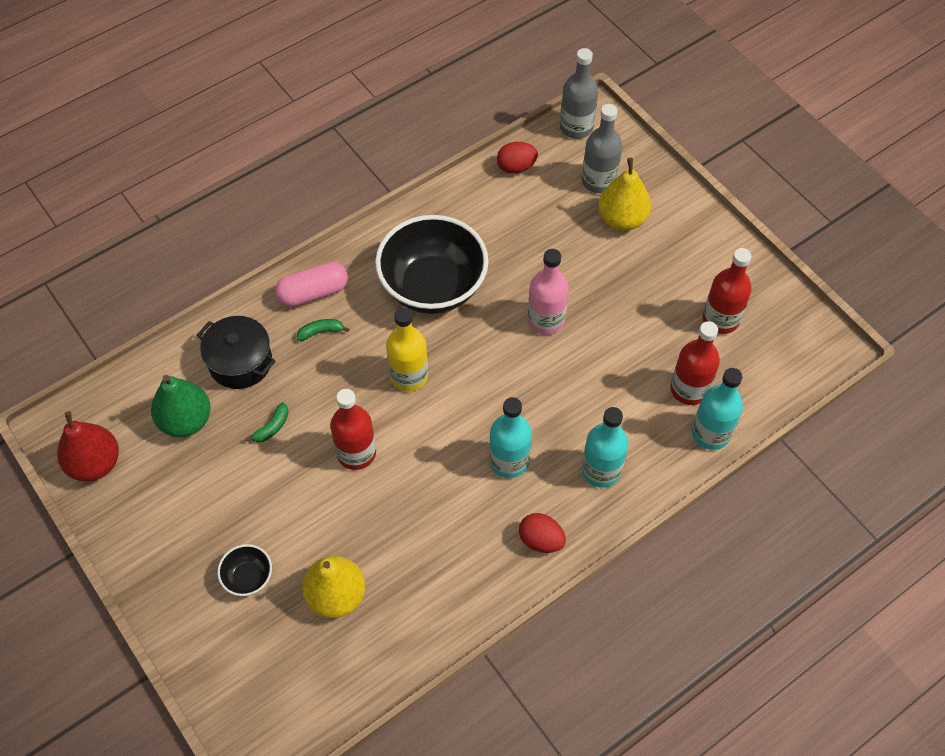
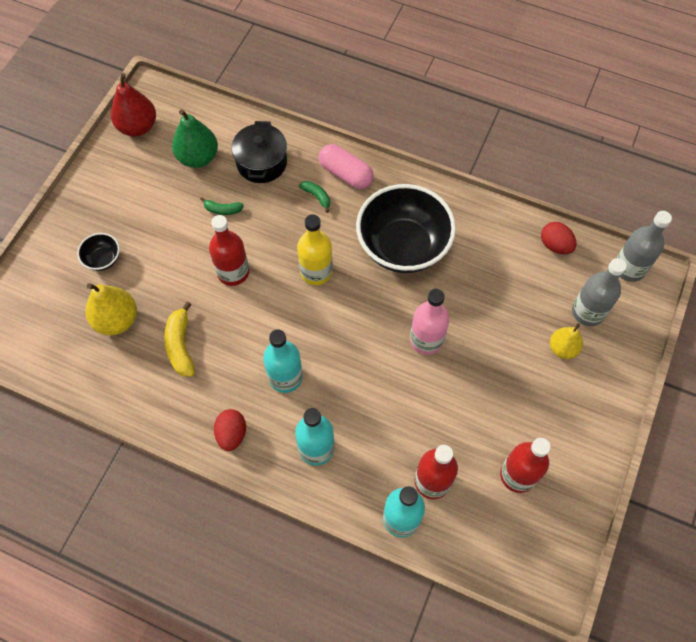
camera: 60 degrees right, 5 degrees up
yellow pear [598,157,651,231] -> yellow pear [550,323,583,359], size x0.65
none -> yellow banana [164,302,195,377]

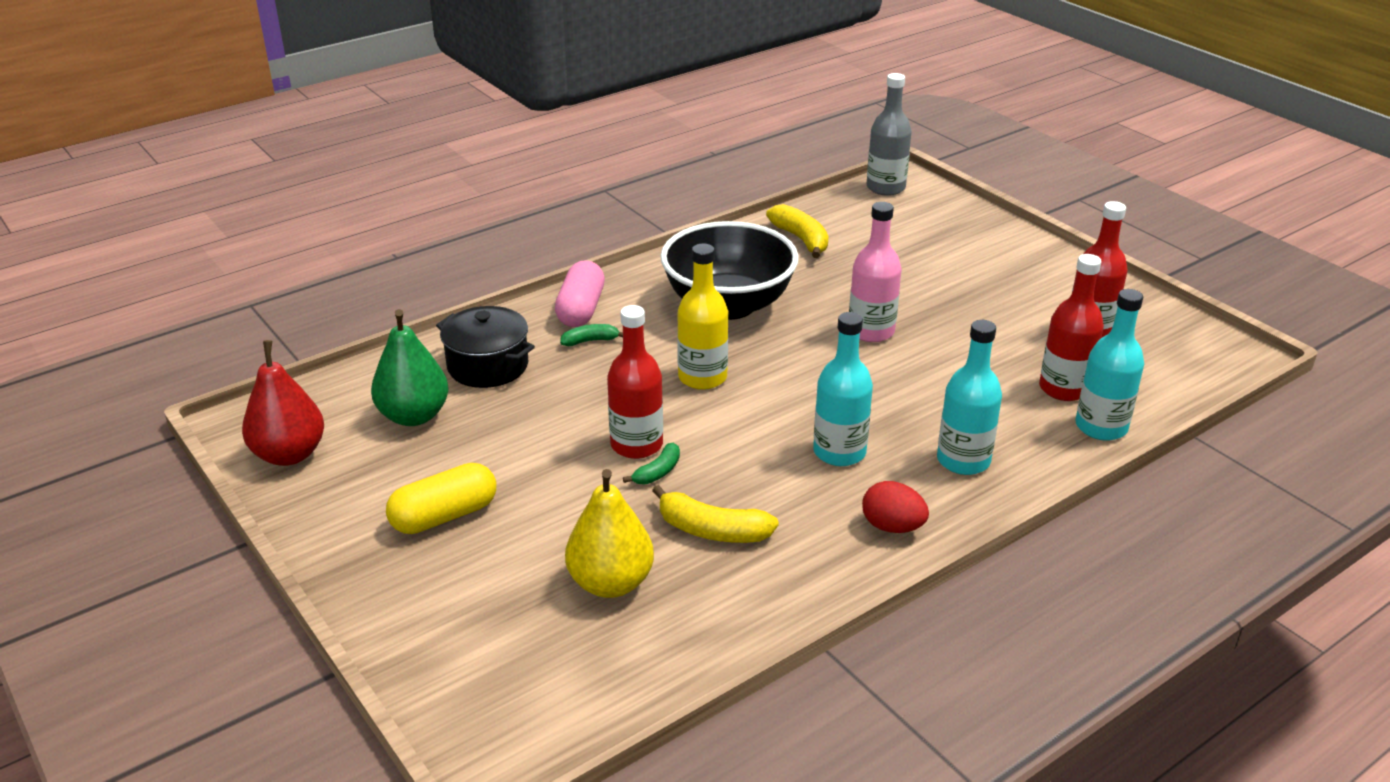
camera: 60 degrees left, 30 degrees down
black bowl [77,233,120,271] -> none
green banana [200,197,244,215] -> green banana moved to [623,443,680,484]
pink capsule [319,144,374,189] -> pink capsule turned 60 degrees counterclockwise [555,260,605,327]
red egg [541,222,577,254] -> none
yellow pear [550,323,583,359] -> none
grey bottle [572,258,627,326] -> none
none -> yellow capsule [386,463,496,534]
none -> yellow banana [766,204,829,258]

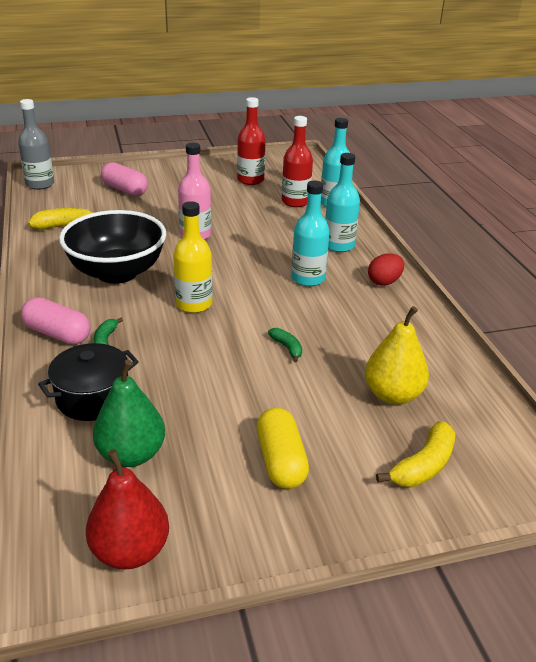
camera: 70 degrees left, 0 degrees up
red bottle [607,305,663,459] -> none
yellow banana [652,485,779,543] -> yellow banana moved to [376,421,455,487]
none -> pink capsule [101,162,148,196]

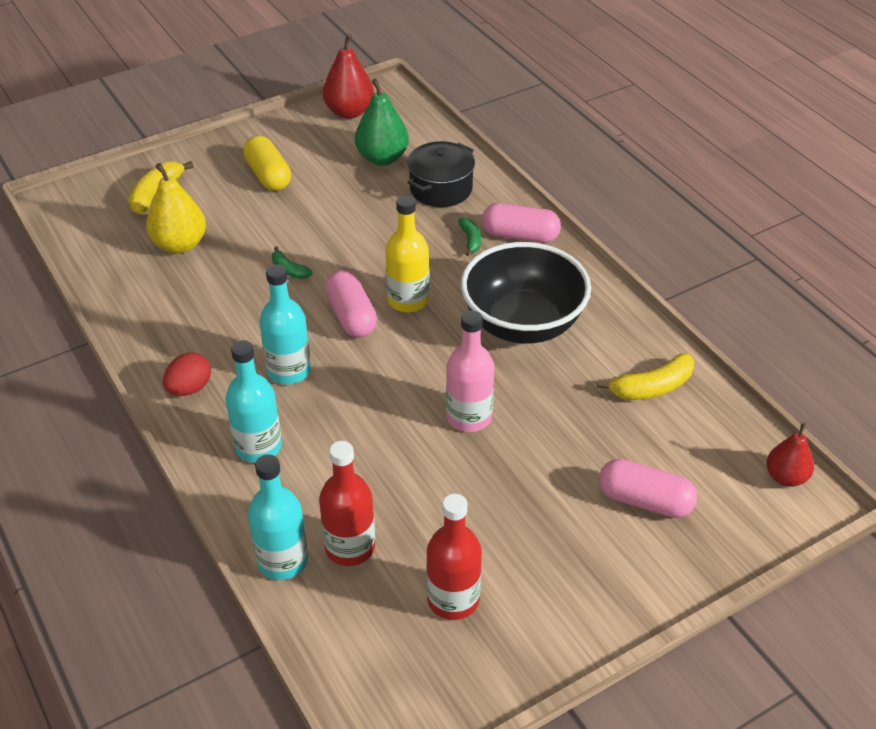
camera: 165 degrees right, 10 degrees up
grey bottle [18,99,54,190] -> red pear [767,422,814,487]
none -> pink capsule [325,270,377,338]

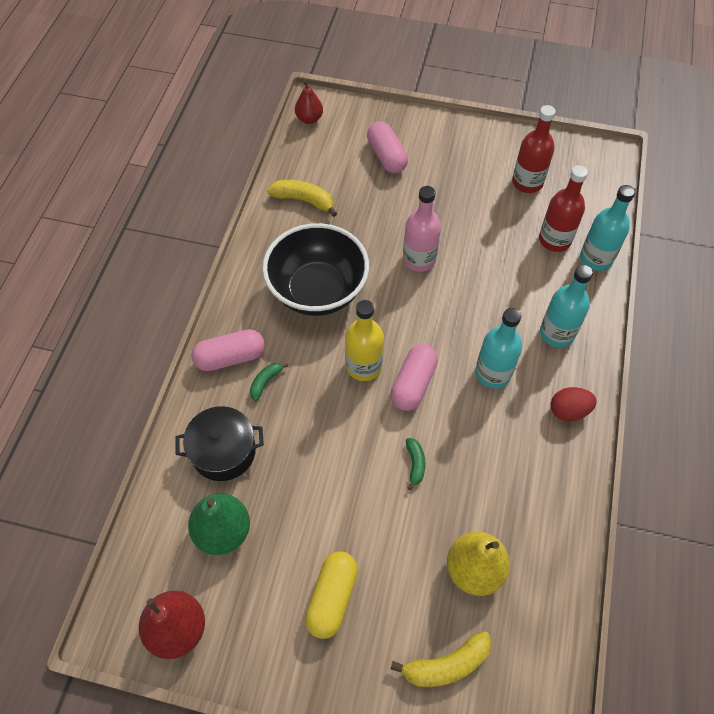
camera: 135 degrees left, 15 degrees up
pink capsule [482,203,561,243] -> pink capsule turned 75 degrees counterclockwise [192,329,265,371]

